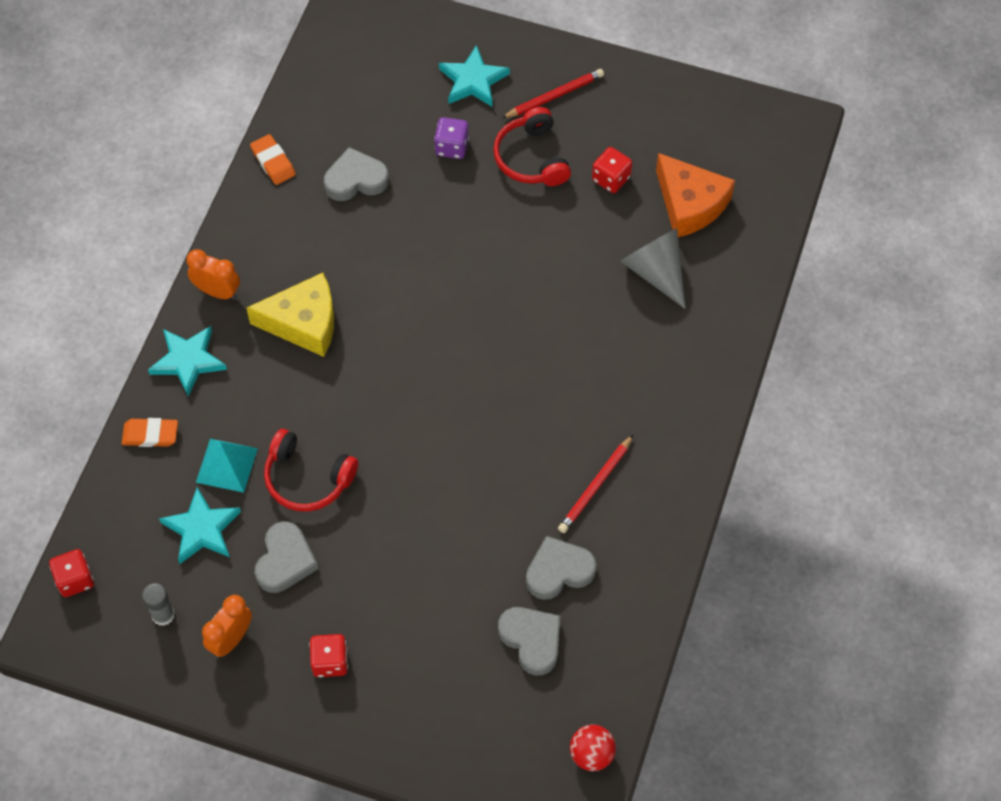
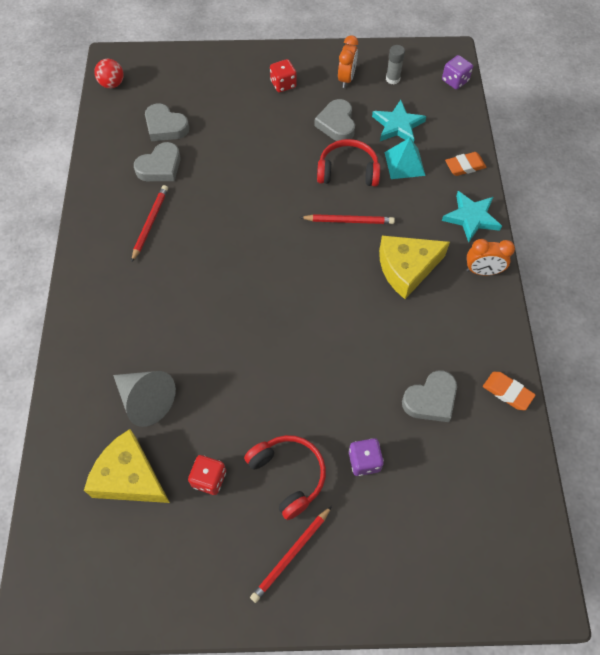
camera: 160 degrees right, 0 degrees up
red dice [49,549,94,597] -> purple dice [442,55,473,89]
turquoise star [439,45,510,107] -> none
orange cheese [656,153,735,237] -> yellow cheese [84,429,170,503]
none -> red pencil [300,214,395,224]

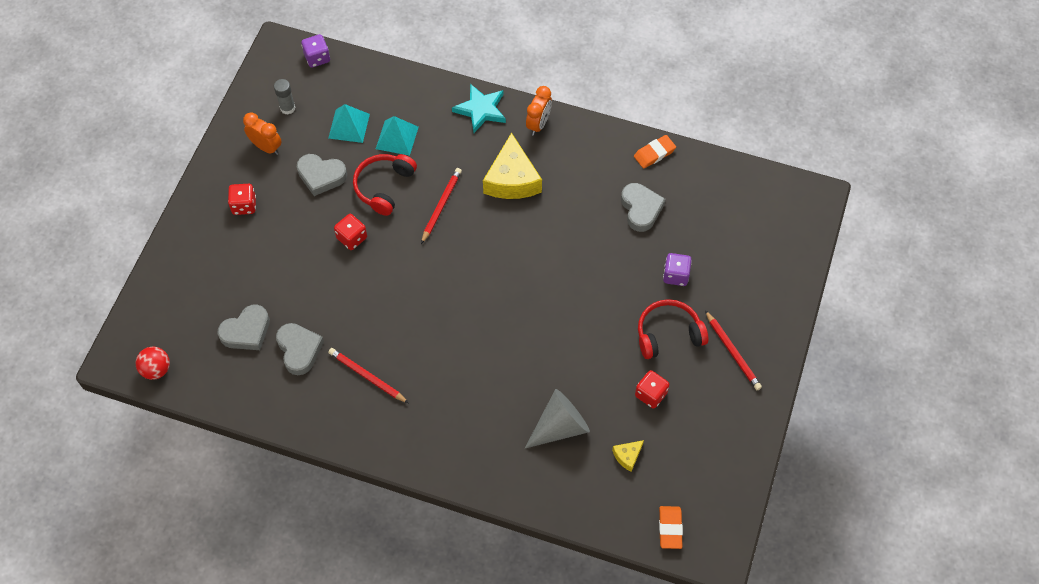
camera: 70 degrees left, 0 degrees up
yellow cheese [84,429,170,503] -> yellow cheese [612,440,644,472], size x0.45
turquoise star [372,100,426,142] -> turquoise pyramid [328,104,370,143]
orange eraser [445,152,486,176] -> orange eraser moved to [659,506,683,549]
none -> red dice [334,214,367,250]

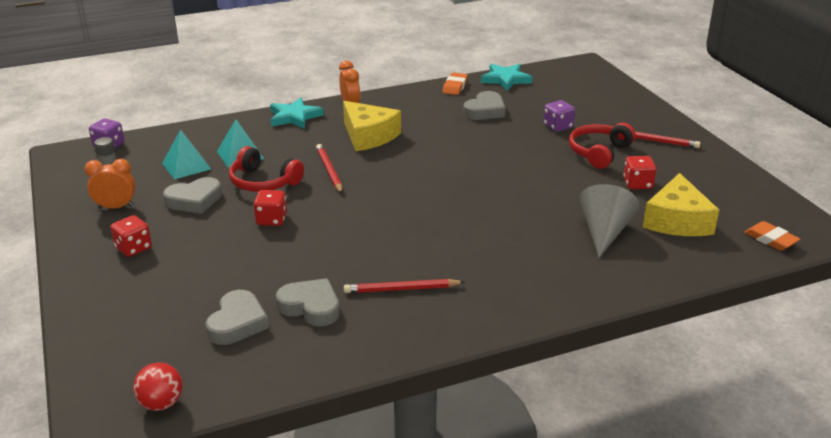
camera: 40 degrees left, 30 degrees down
red headphones [353,154,417,216] -> red headphones turned 45 degrees counterclockwise [229,146,304,192]
yellow cheese [612,440,644,472] -> yellow cheese [643,173,719,236], size x2.21
grey heart [621,183,666,232] -> grey heart turned 90 degrees clockwise [463,91,505,120]
none -> turquoise star [481,64,532,91]

